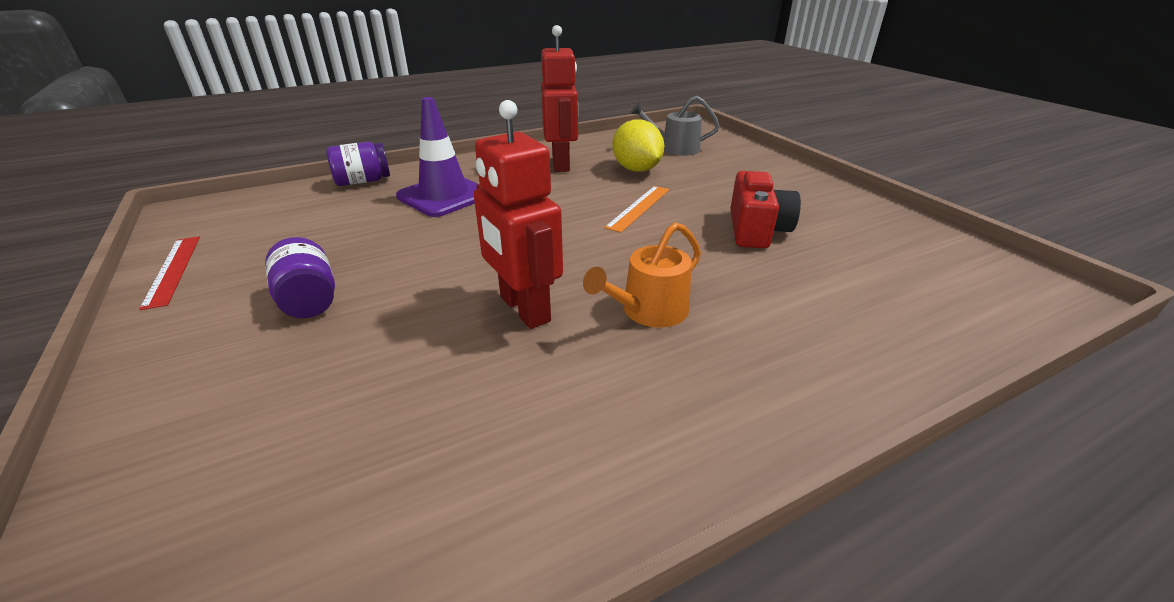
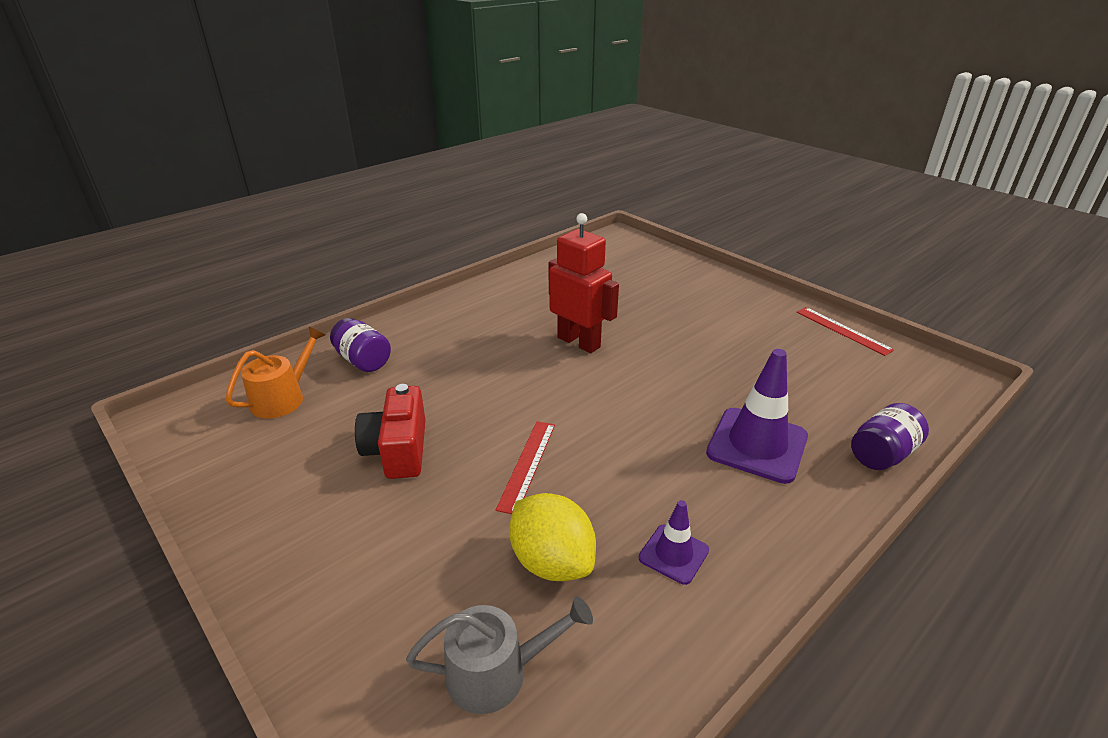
camera: 165 degrees right, 0 degrees up
purple jar [265,237,335,318] -> purple jar moved to [330,318,391,372]
red robot [541,25,578,172] -> purple traffic cone [639,500,709,585]
orange watering can [583,222,701,328] -> orange watering can moved to [226,327,325,419]
orange ruler [604,186,669,233] -> red ruler [496,421,555,514]

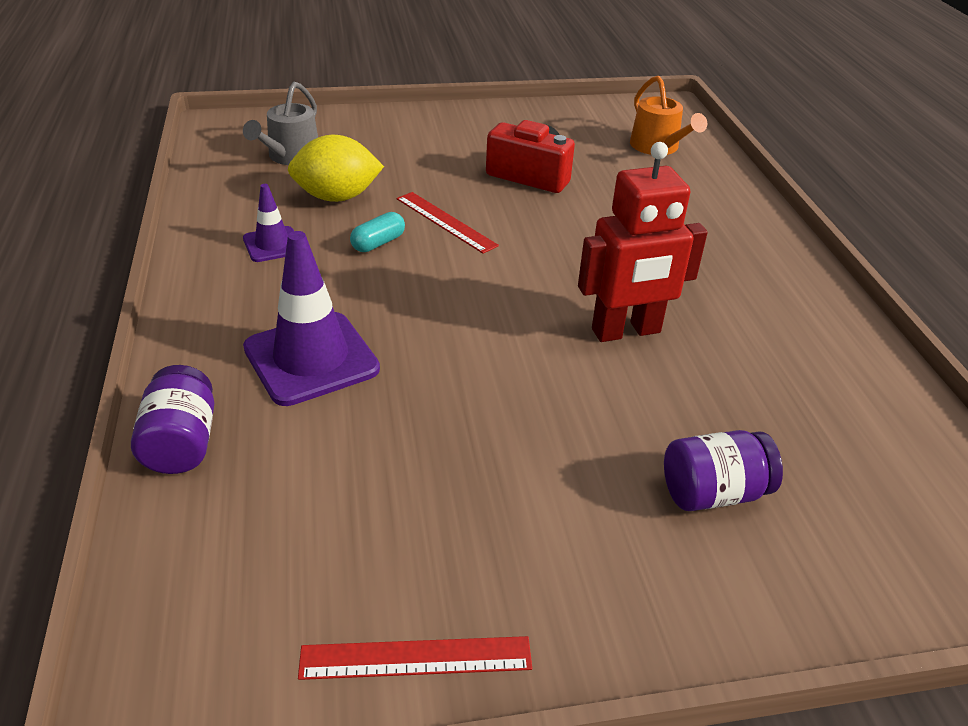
camera: 120 degrees right, 5 degrees up
purple jar [330,318,391,372] -> purple jar moved to [664,430,783,511]
none -> turquoise capsule [350,212,405,252]

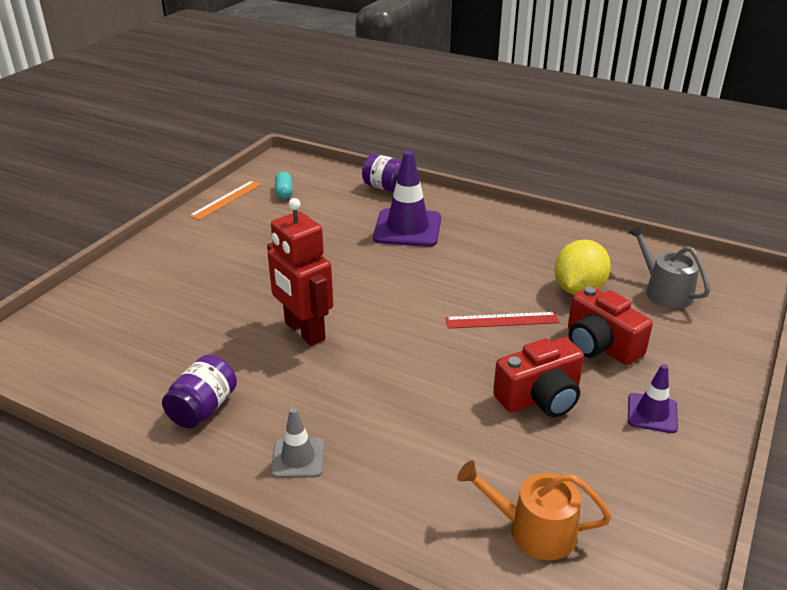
camera: 130 degrees right, 5 degrees down
purple traffic cone [243,184,294,262] -> purple traffic cone moved to [628,364,678,433]
red ruler [298,636,532,680] -> orange ruler [189,181,262,220]
turquoise capsule [350,212,405,252] -> turquoise capsule moved to [275,172,293,199]
red robot [578,142,708,342] -> red robot turned 60 degrees counterclockwise [267,198,333,346]
purple jar [664,430,783,511] -> purple jar moved to [162,354,237,429]
none -> grey traffic cone [271,408,324,478]
none -> red camera [568,286,653,365]

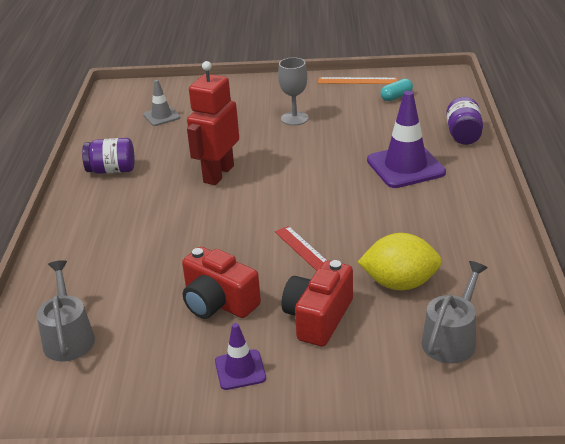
camera: 65 degrees right, 0 degrees up
grey traffic cone [271,408,324,478] -> grey traffic cone moved to [143,80,180,126]
orange watering can [457,460,612,560] -> grey watering can [37,260,95,362]
none -> grey goblet [278,57,309,126]

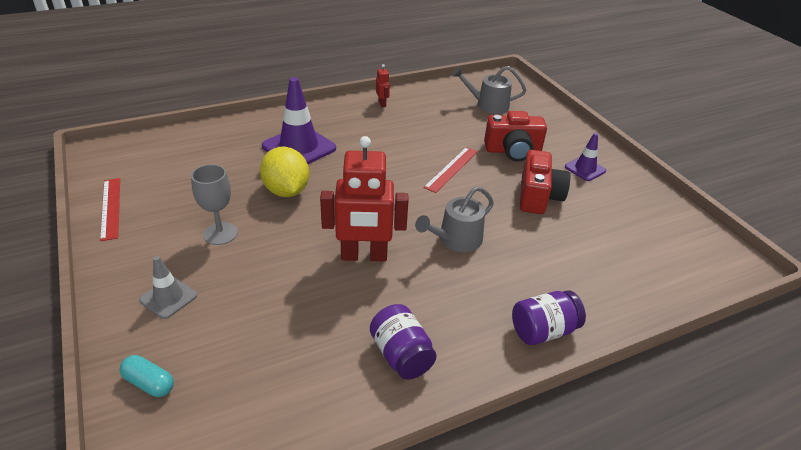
camera: 120 degrees left, 5 degrees up
grey watering can [37,260,95,362] -> grey watering can moved to [415,186,494,252]
grey traffic cone [143,80,180,126] -> grey traffic cone moved to [139,256,197,319]
orange ruler [318,77,398,84] -> red ruler [100,178,120,241]
yellow lemon [358,233,442,291] -> yellow lemon moved to [260,146,309,197]
turquoise capsule [380,79,413,101] -> turquoise capsule moved to [120,355,174,397]
purple jar [446,97,483,145] -> purple jar moved to [512,290,586,345]
none -> red robot [376,64,390,107]

